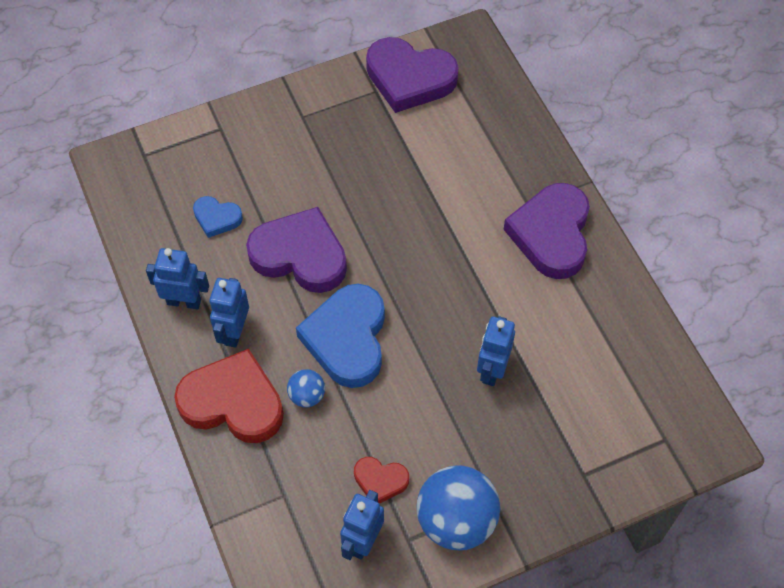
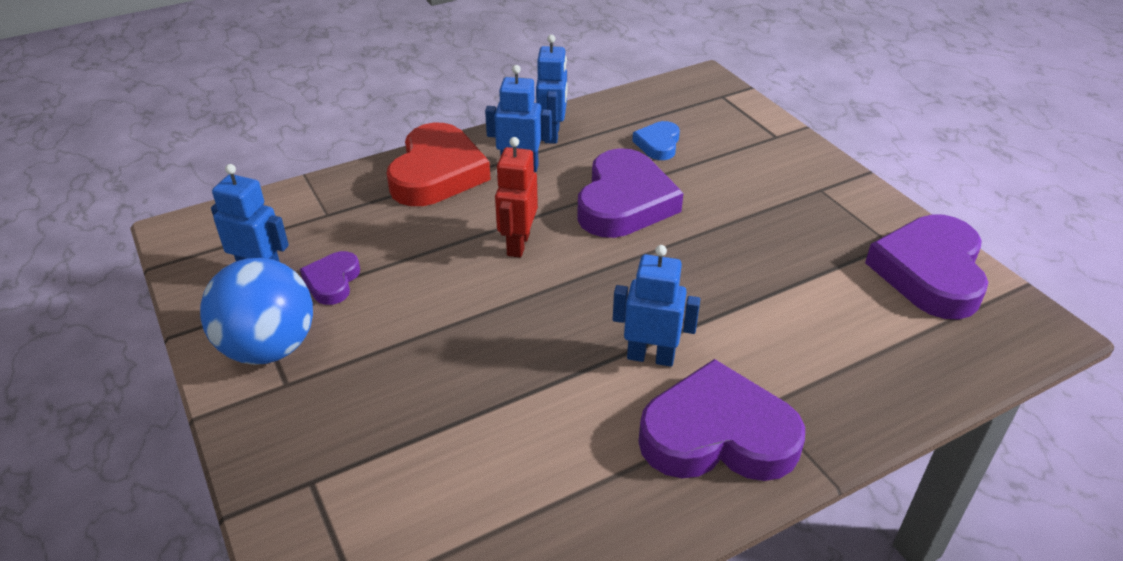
camera: 85 degrees right, 20 degrees down
blue ball [287,369,325,407] -> none
blue heart [296,284,385,388] -> red robot [495,137,538,258]
red heart [354,457,409,504] -> purple heart [300,251,360,305]
blue robot [477,316,515,386] -> blue robot moved to [613,245,700,367]

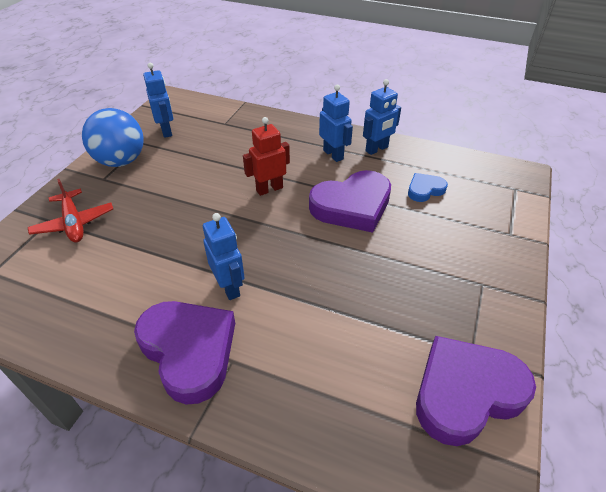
camera: 50 degrees right, 5 degrees up
purple heart [300,251,360,305] -> none
red heart [386,123,491,206] -> none
none -> red plane [28,179,113,242]

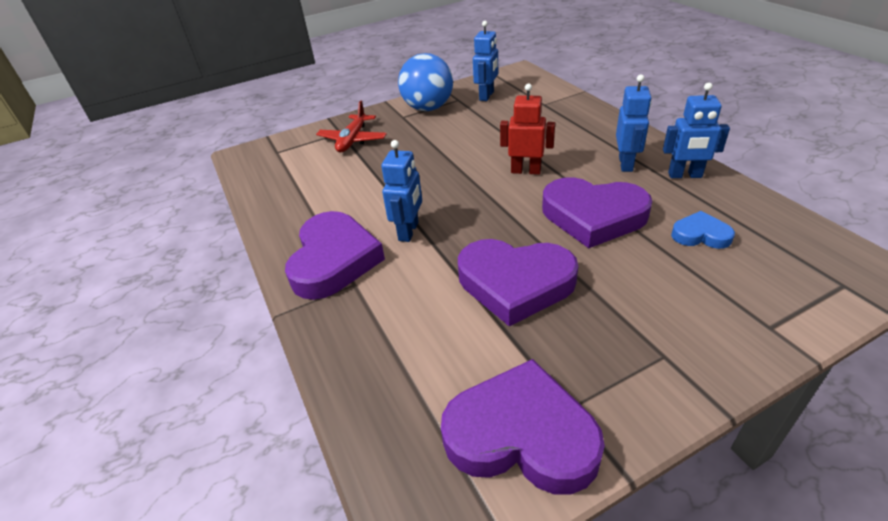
camera: 45 degrees right, 5 degrees down
none -> purple heart [458,239,579,327]

